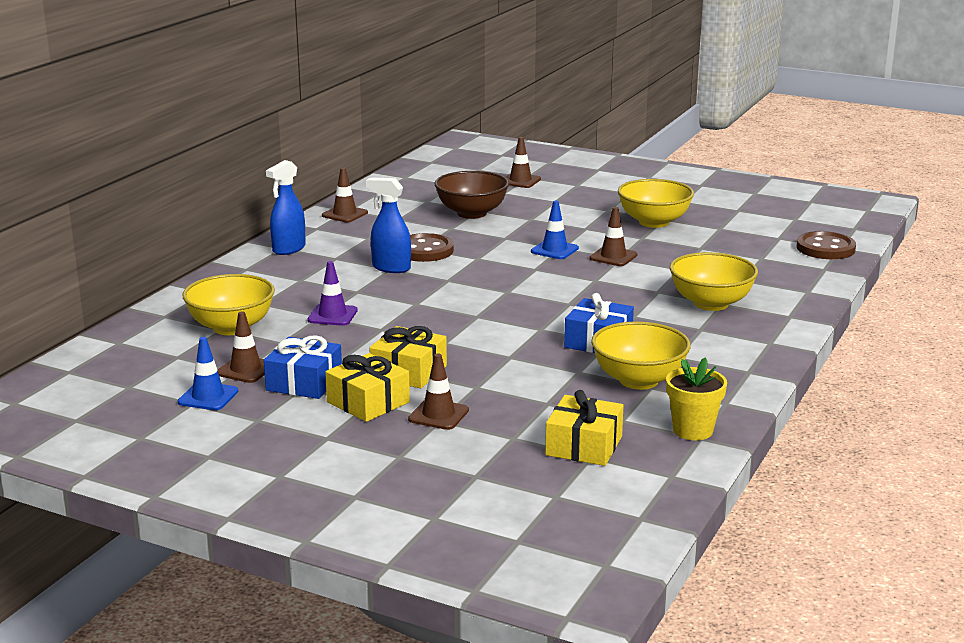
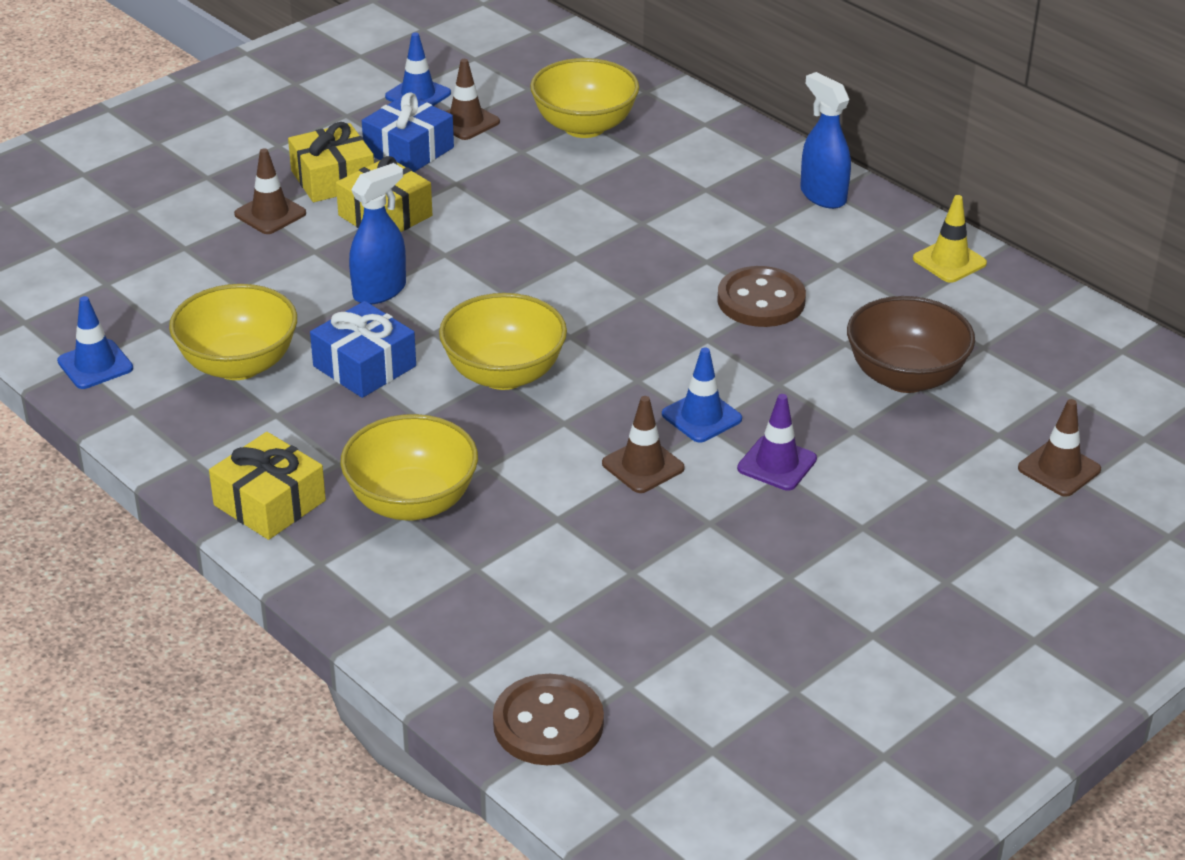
camera: 110 degrees right, 15 degrees up
purple traffic cone [307,261,358,326] -> purple traffic cone moved to [737,394,817,491]
brown traffic cone [322,168,368,223] -> yellow traffic cone [913,195,987,283]
blue spray bottle [366,177,411,273] -> blue spray bottle moved to [349,163,406,304]
yellow gift [545,390,624,466] -> yellow gift moved to [209,432,326,540]
yellow bowl [618,179,694,228] -> yellow bowl moved to [439,293,567,390]
yellow flower pot [666,357,727,440] -> blue traffic cone [57,296,133,389]

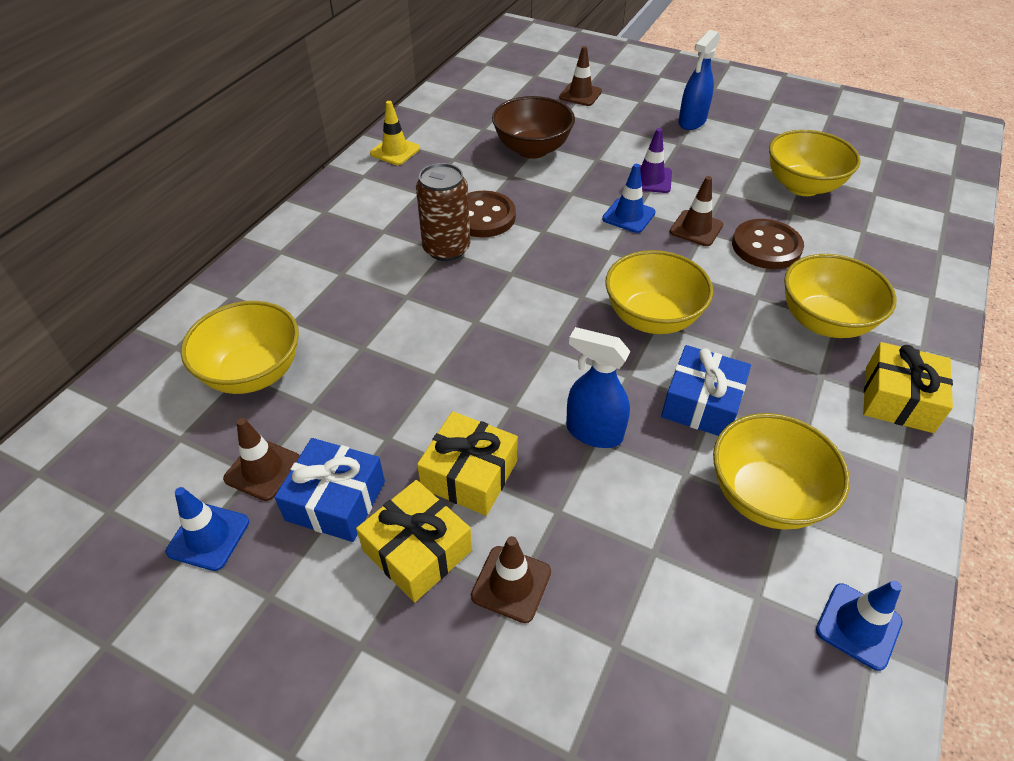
camera: 110 degrees left, 10 degrees up
brown button [493,674,604,765] -> brown button moved to [732,219,804,269]
blue spray bottle [800,72,851,209] -> blue spray bottle moved to [678,30,720,130]
none -> brown can [416,163,470,261]
none -> yellow bowl [769,130,861,196]

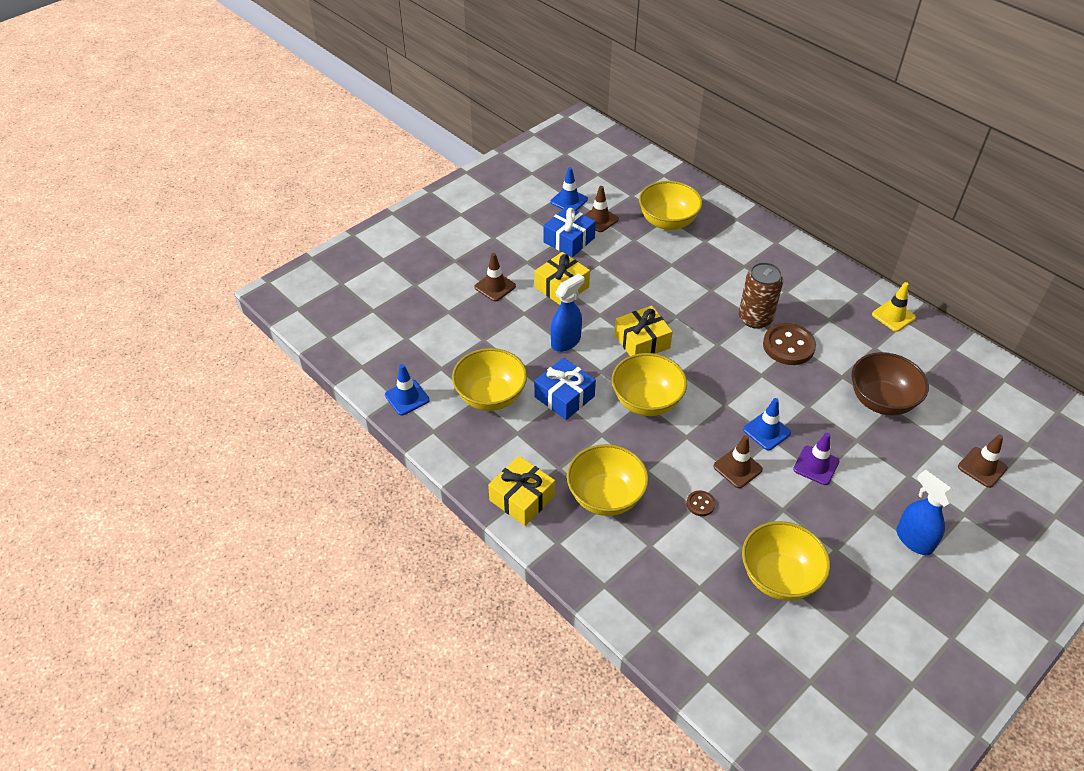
camera: 110 degrees right, 0 degrees up
yellow gift [356,480,472,602] -> yellow gift moved to [615,306,673,356]
brown button [732,219,804,269] -> brown button [687,490,715,516], size x0.48

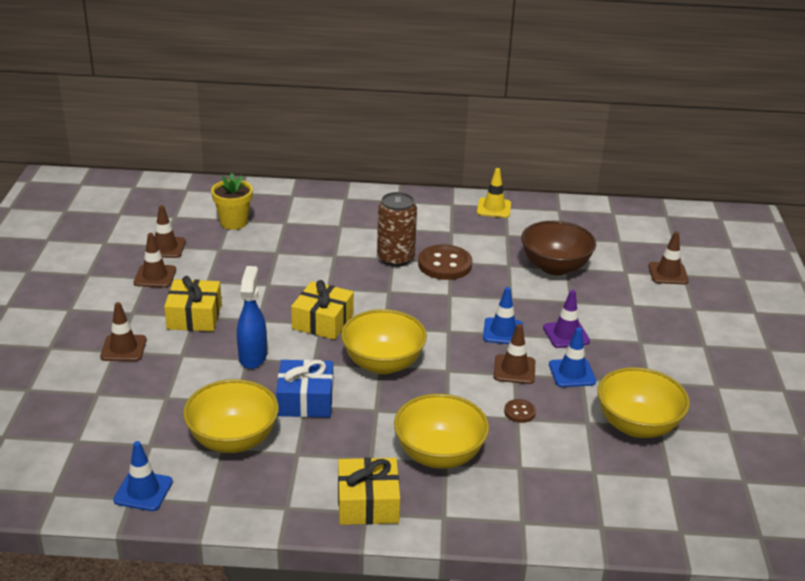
camera: 45 degrees left, 15 degrees down
blue gift [543,206,596,257] -> brown traffic cone [133,233,176,288]
blue traffic cone [550,167,588,211] -> blue traffic cone moved to [549,327,596,387]
yellow bowl [639,181,702,230] -> yellow flower pot [211,173,253,230]
blue spray bottle [896,470,956,555] -> none

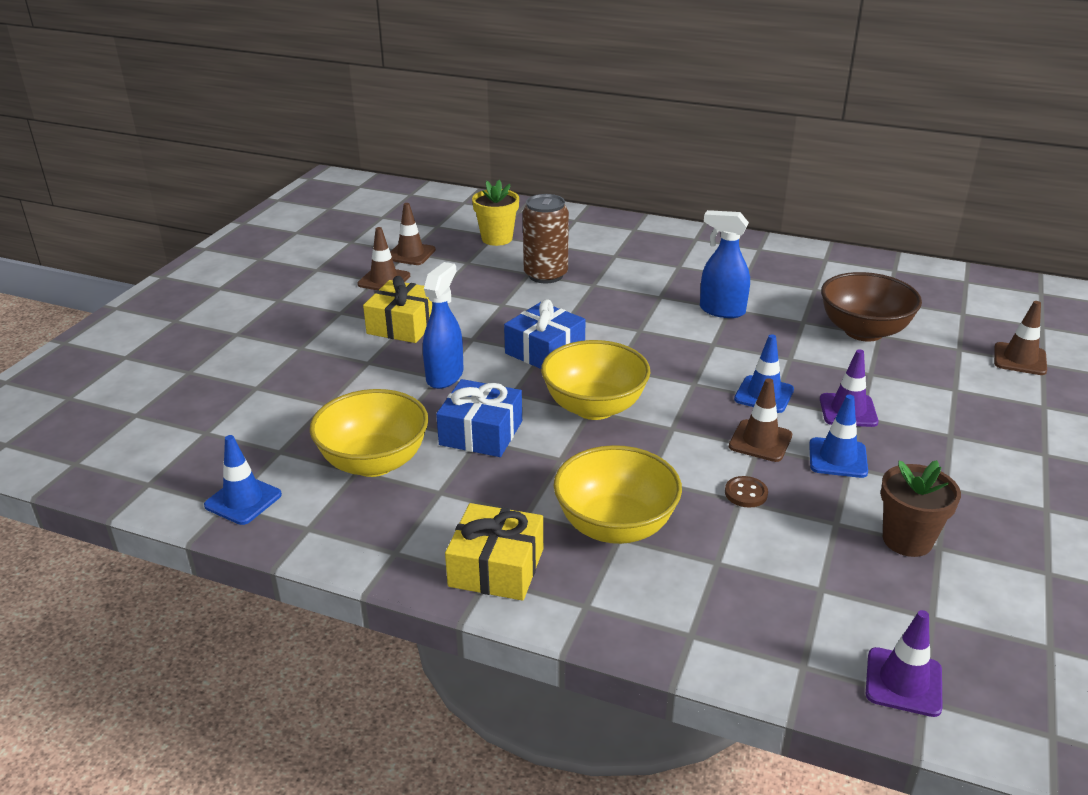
camera: 20 degrees right, 0 degrees up
brown traffic cone [100,302,147,361] -> none
yellow gift [291,280,354,340] -> blue gift [504,299,586,369]
brown can [377,192,417,267] -> brown can moved to [523,194,569,283]
brown button [418,244,473,280] -> blue spray bottle [700,210,750,318]
yellow traffic cone [477,168,511,218] -> none
yellow bowl [597,367,690,438] -> brown flower pot [881,460,961,557]
none -> purple traffic cone [866,610,942,717]

